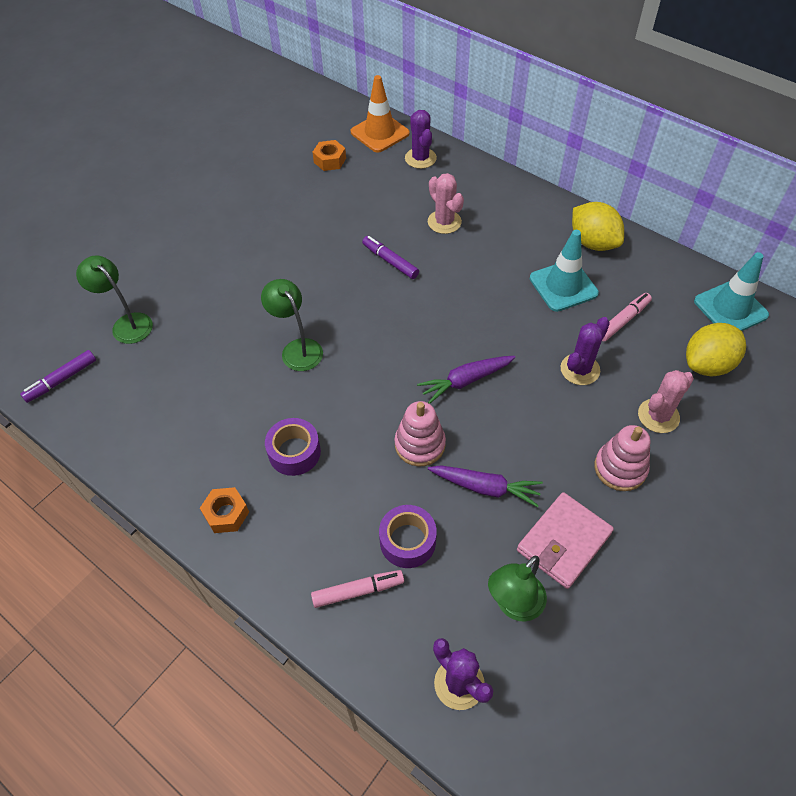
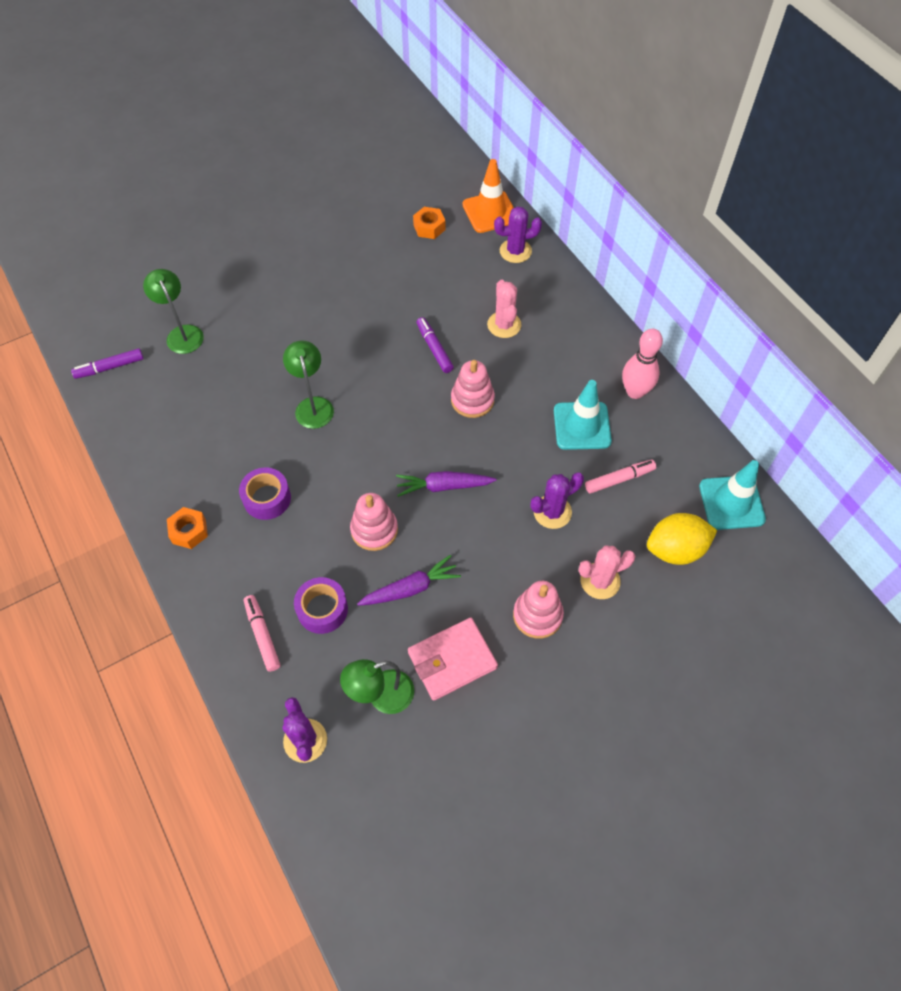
camera: 20 degrees right, 5 degrees up
pink marker [311,570,404,608] -> pink marker turned 120 degrees counterclockwise [244,595,280,672]
purple cactus [405,110,437,169] -> purple cactus turned 75 degrees clockwise [494,206,542,263]
purple carrot [428,465,543,507] -> purple carrot turned 60 degrees counterclockwise [357,555,461,606]
yellow lemon [572,202,624,251] -> pink bowling pin [622,329,663,399]
none -> pink stacking toy [451,360,495,418]

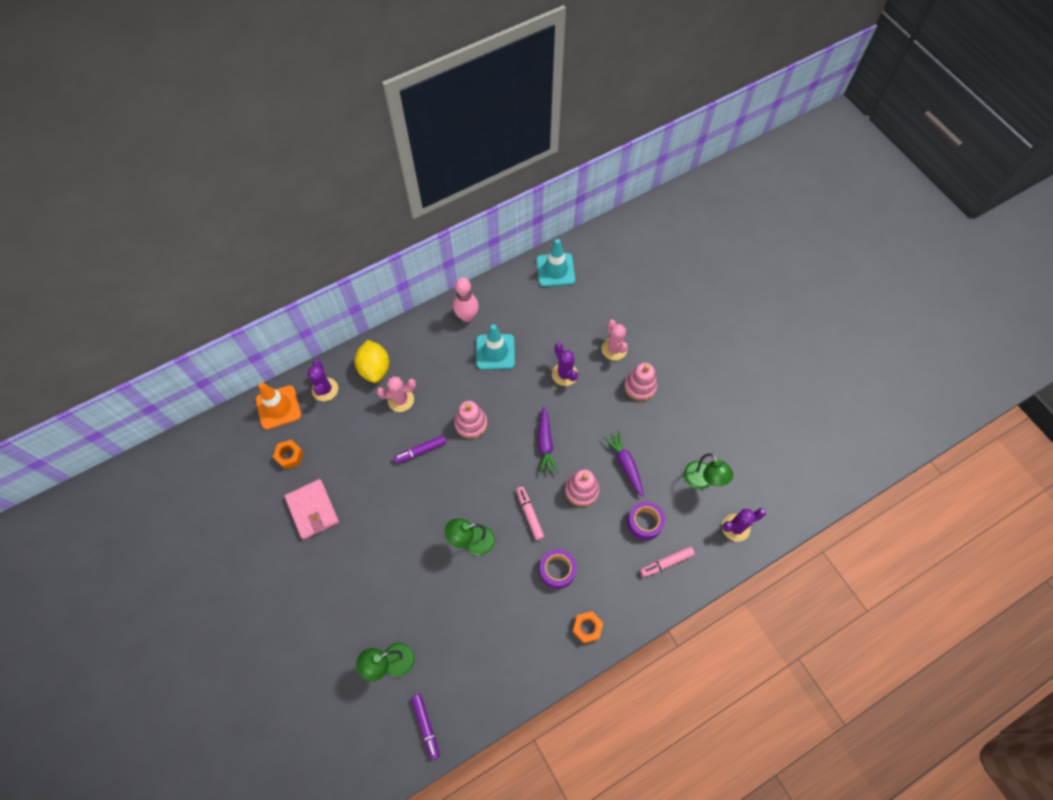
camera: 90 degrees left, 5 degrees up
pink wallet [408,618,498,701] -> pink wallet moved to [285,479,339,540]
pink marker [585,460,656,494] -> pink marker moved to [516,487,544,540]
yellow lemon [647,513,717,565] -> yellow lemon moved to [355,340,389,383]

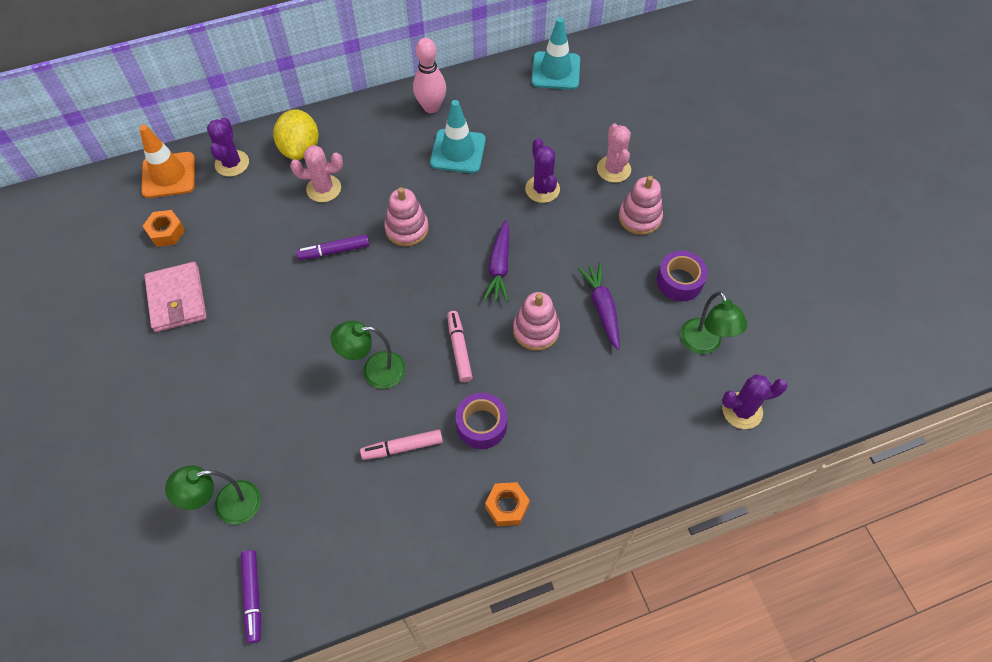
camera: 10 degrees right, 5 degrees down
purple tape [627,501,665,540] -> purple tape moved to [657,251,708,301]
pink marker [640,546,695,577] -> pink marker moved to [360,429,443,460]

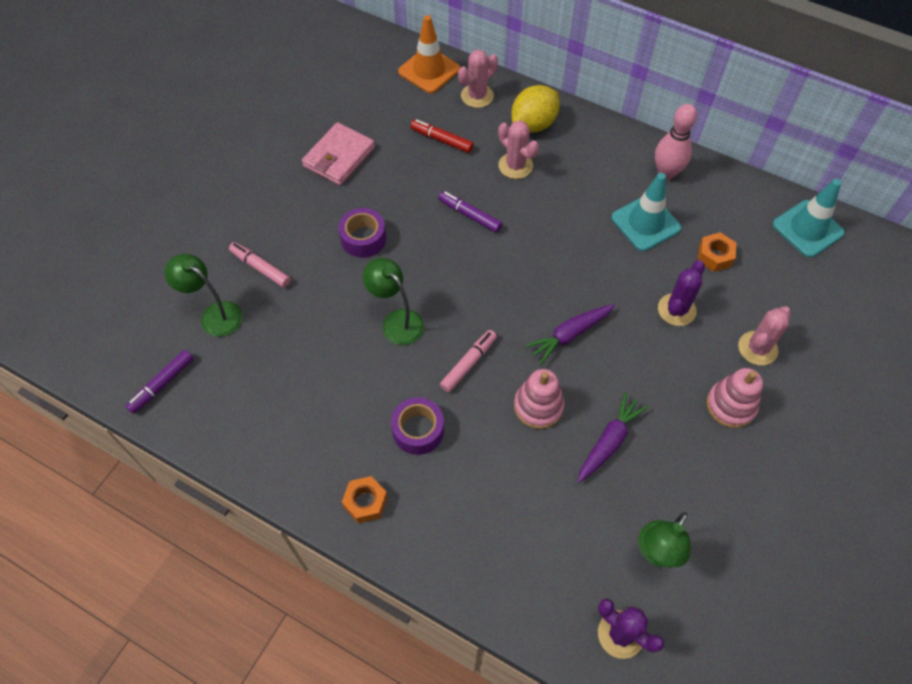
camera: 50 degrees right, 0 degrees up
orange nut [143,210,185,247] -> orange nut moved to [698,232,736,272]
purple cactus [207,117,249,177] -> pink cactus [458,49,498,108]
pink marker [360,429,443,460] -> pink marker moved to [229,242,291,288]
pink stacking toy [384,187,429,246] -> none
purple tape [657,251,708,301] -> purple tape moved to [338,208,386,258]
none -> red marker [410,119,474,153]

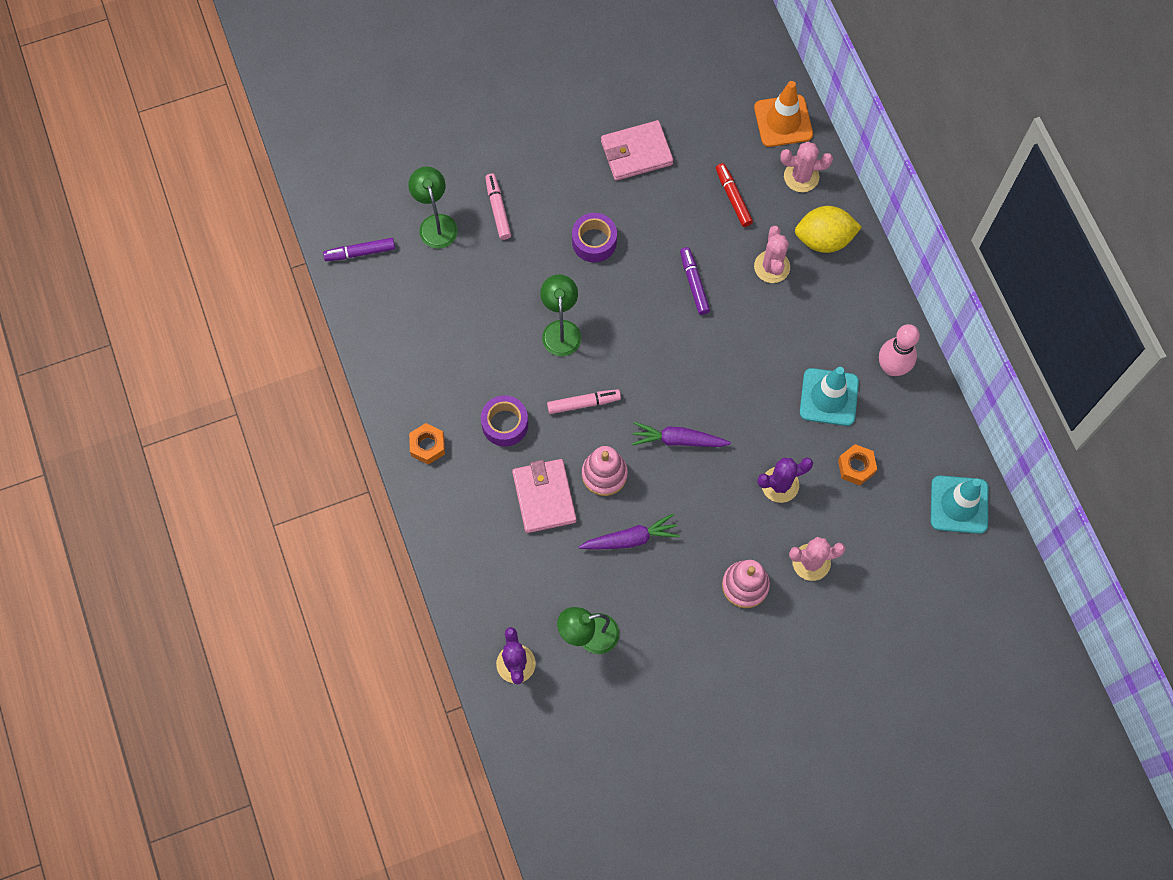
camera: 40 degrees right, 10 degrees up
none -> pink wallet [512,459,577,533]

